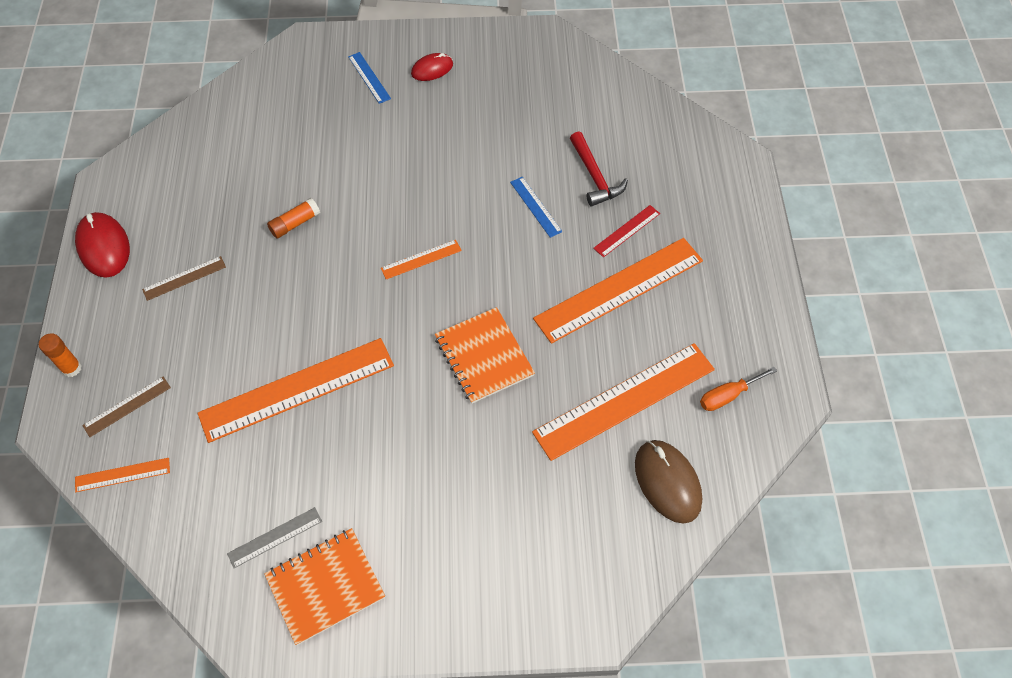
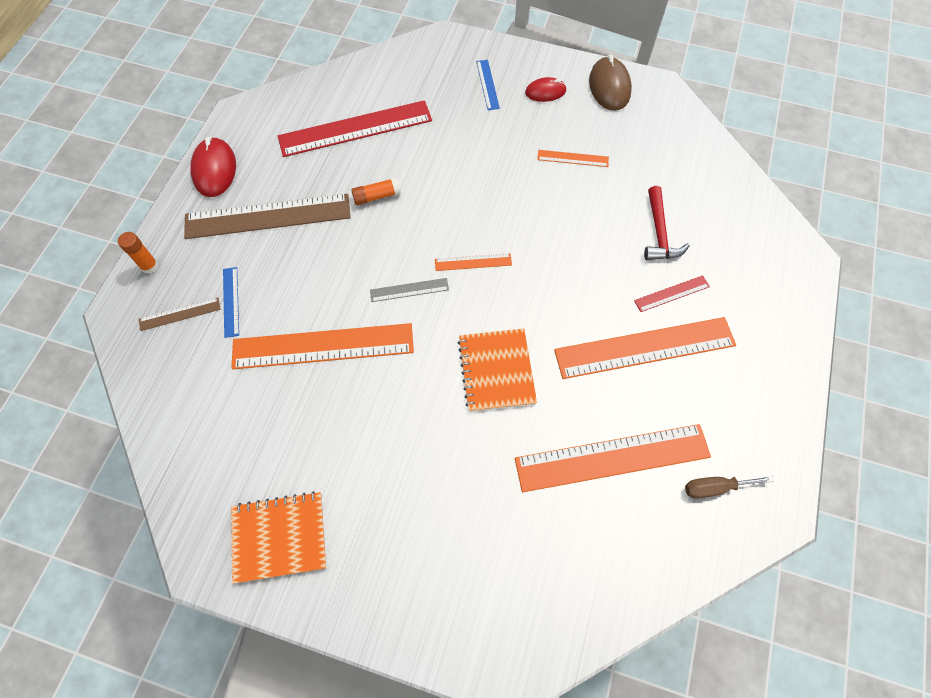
camera: 20 degrees right, 5 degrees up
orange ruler [75,458,170,492] -> orange ruler moved to [537,150,609,167]
brown ruler [142,256,226,301] -> brown ruler [184,194,351,239], size x2.21
grey ruler [227,507,322,568] -> grey ruler moved to [370,278,449,302]
blue ruler [510,177,563,238] -> blue ruler moved to [223,267,239,338]
brown mouse [635,440,702,523] -> brown mouse moved to [589,55,632,111]
orange screwdriver [700,367,777,411] -> brown screwdriver [685,476,774,498]
none -> red ruler [278,100,432,157]

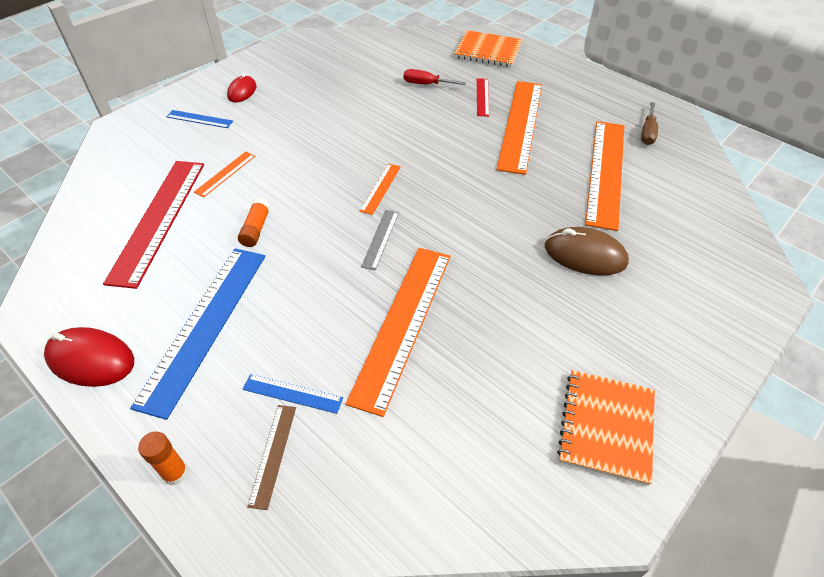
camera: 65 degrees left, 15 degrees down
brown ruler [184,194,351,239] -> blue ruler [130,248,265,420]
orange notebook [458,328,537,412] -> orange notebook moved to [454,30,522,67]
orange ruler [537,150,609,167] -> orange ruler moved to [194,151,255,198]
brown mouse [589,55,632,111] -> brown mouse moved to [545,227,629,276]
red hammer [644,186,690,260] -> red screwdriver [403,69,466,85]

